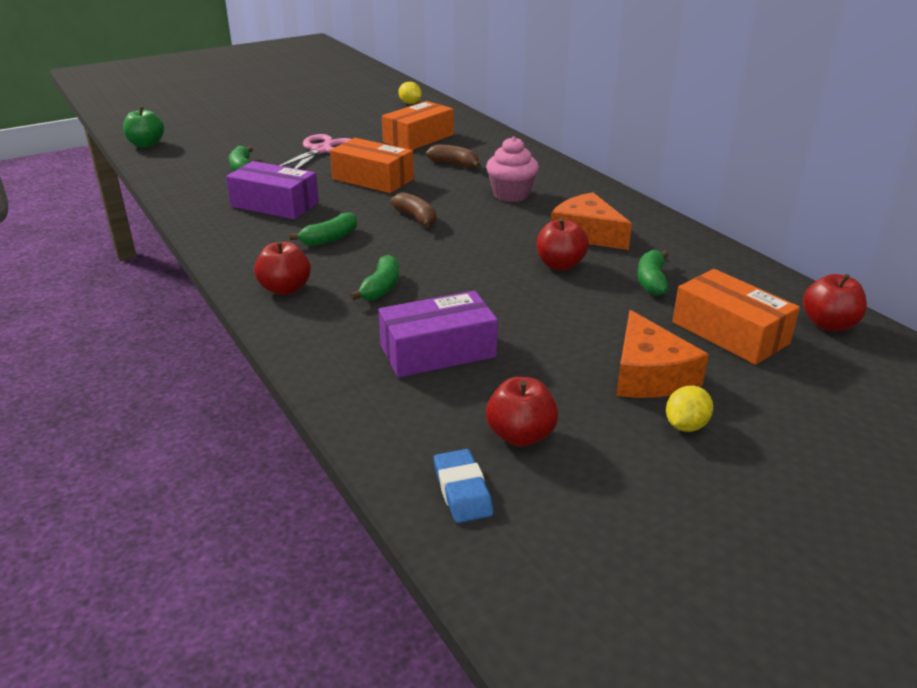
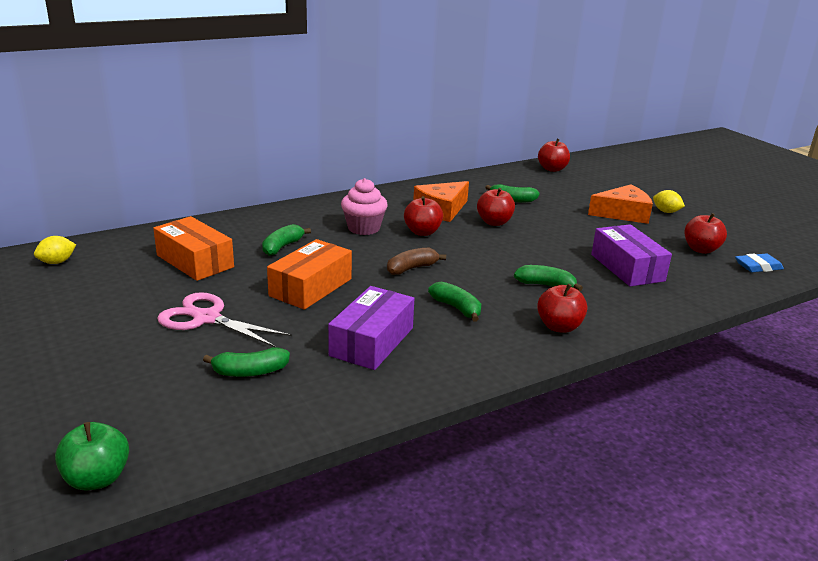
camera: 90 degrees left, 5 degrees down
brown banana [426,144,481,168] -> green banana [262,224,311,256]
orange box [672,269,800,365] -> none
none -> red apple [404,196,443,236]

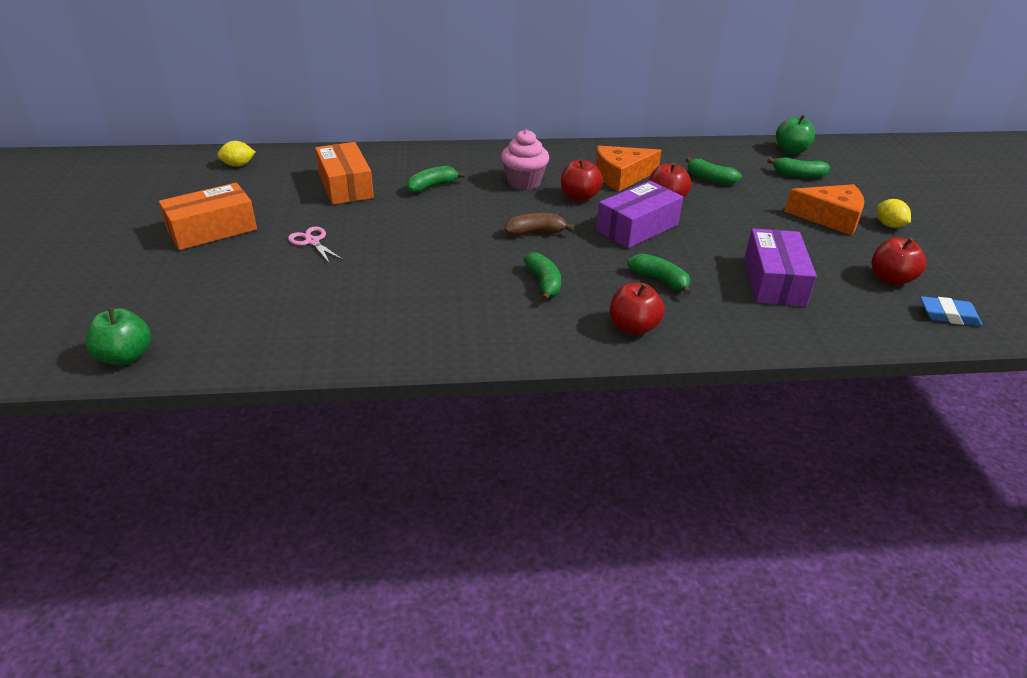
camera: 25 degrees right, 10 degrees up
pink scissors [157,292,292,347] -> pink scissors [288,226,343,264], size x0.58
green banana [203,347,290,377] -> green banana moved to [767,157,830,178]
orange box [267,239,352,310] -> orange box moved to [159,183,257,250]
purple box [328,286,414,370] -> purple box moved to [596,181,683,248]
red apple [538,138,570,172] -> green apple [776,115,815,154]

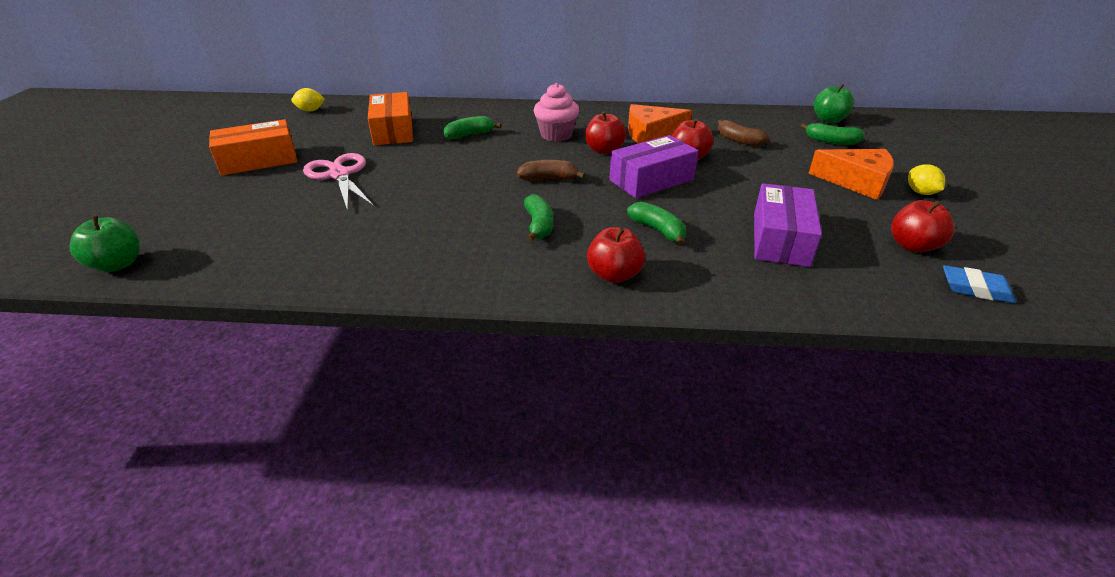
camera: 10 degrees right, 0 degrees up
pink scissors [288,226,343,264] -> pink scissors [303,153,374,211], size x1.73
green banana [686,157,742,185] -> brown banana [718,120,770,147]

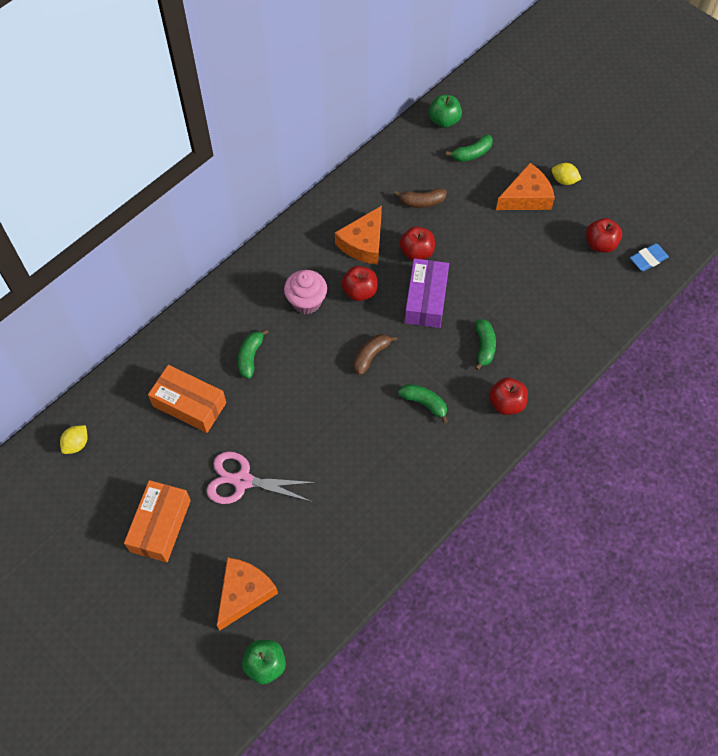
camera: 50 degrees left, 25 degrees up
green banana [627,202,686,246] -> green banana turned 90 degrees clockwise [475,319,496,370]
purple box [754,183,822,267] -> none
none -> orange cheese [217,557,278,630]

